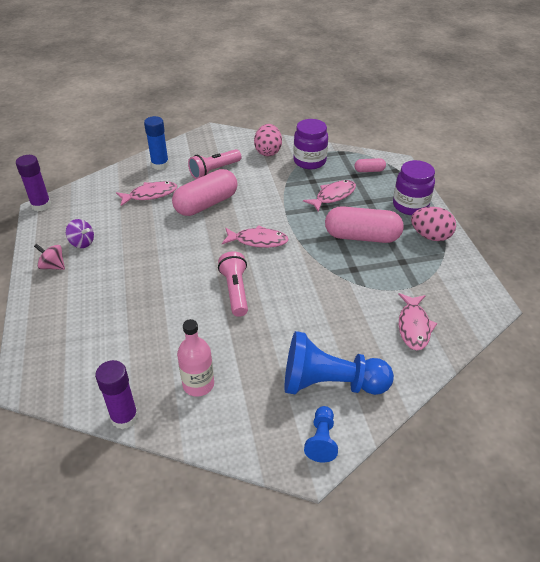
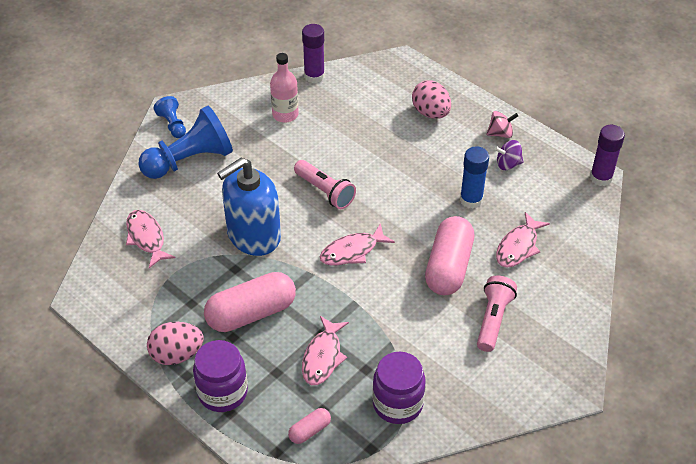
camera: 145 degrees right, 5 degrees up
blue glue stick [144,116,169,170] -> blue glue stick moved to [460,146,489,209]
pink egg [254,124,282,156] -> pink egg moved to [412,80,451,119]
none -> blue soap dispenser [217,157,281,256]

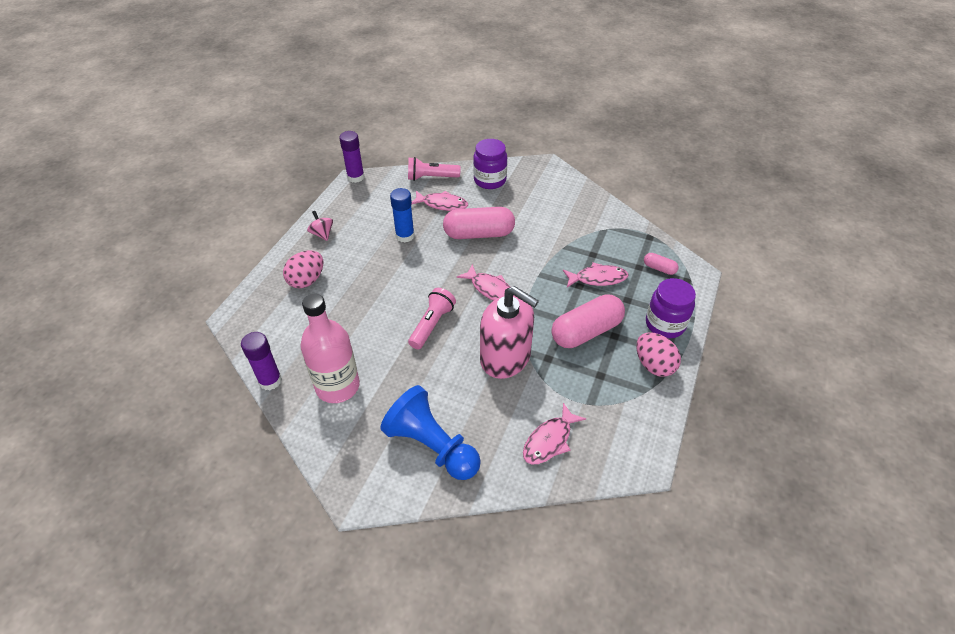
camera: 110 degrees left, 0 degrees up
blue pawn [154,96,186,138] -> none
pink capsule [204,272,296,332] -> pink capsule turned 75 degrees counterclockwise [551,294,625,348]
blue soap dispenser [217,157,281,256] -> pink soap dispenser [480,286,539,379]
pink bottle [270,53,299,123] -> pink bottle [300,294,360,403], size x1.57
purple jar [372,352,426,424] -> purple jar moved to [473,139,507,189]
pink flashlight [477,276,517,352] -> pink flashlight moved to [408,157,461,181]
purple spinning top [495,140,524,170] -> none

